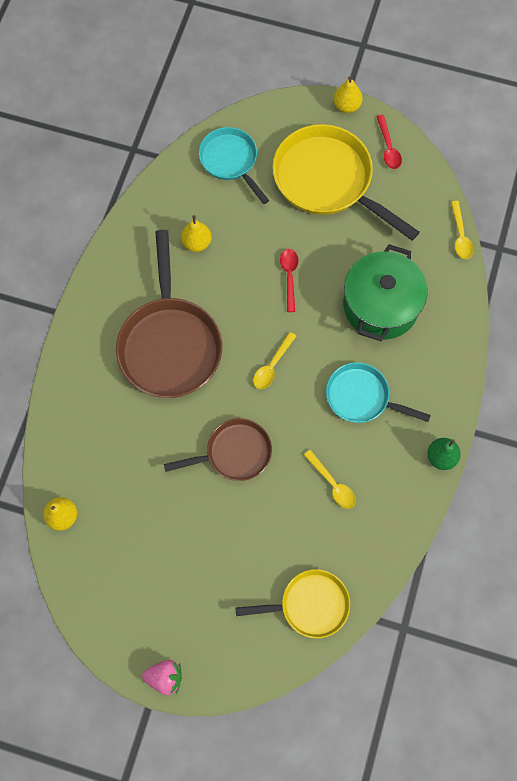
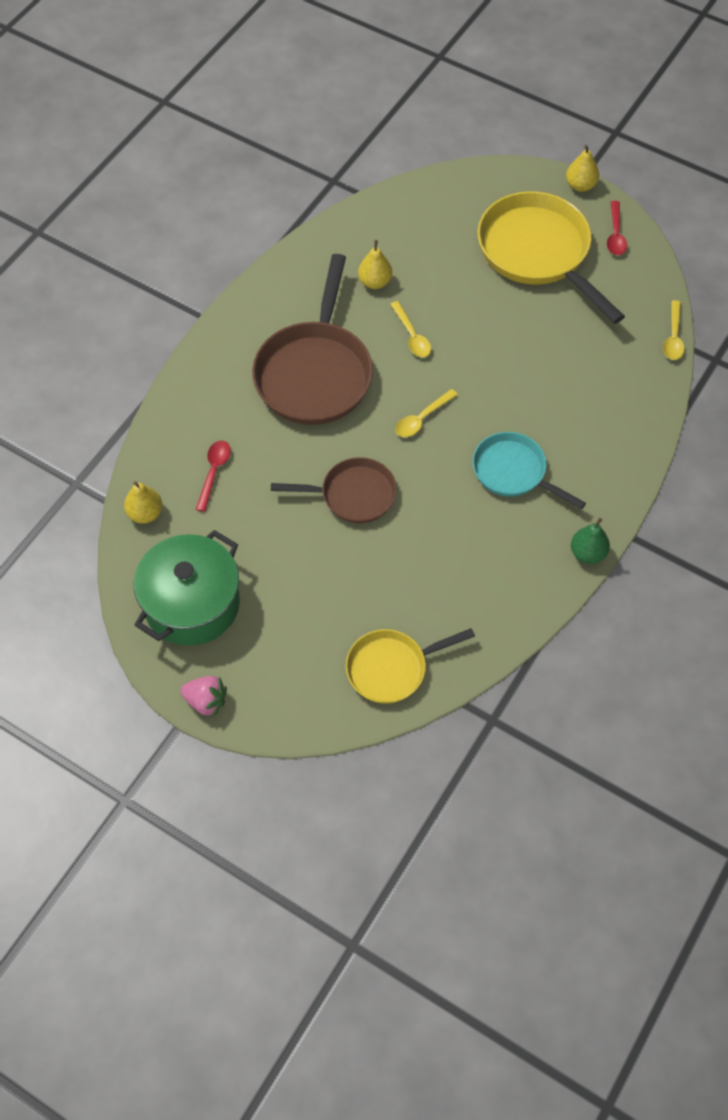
camera: 15 degrees right, 10 degrees down
turquoise pan [199,127,269,204] -> none
yellow pan [236,569,350,638] -> yellow pan turned 150 degrees clockwise [346,628,475,704]
red spoon [280,249,298,312] -> red spoon moved to [196,441,231,512]
yellow spoon [304,450,356,509] -> yellow spoon moved to [390,301,431,358]
green pot [344,244,428,341] -> green pot moved to [134,530,240,646]

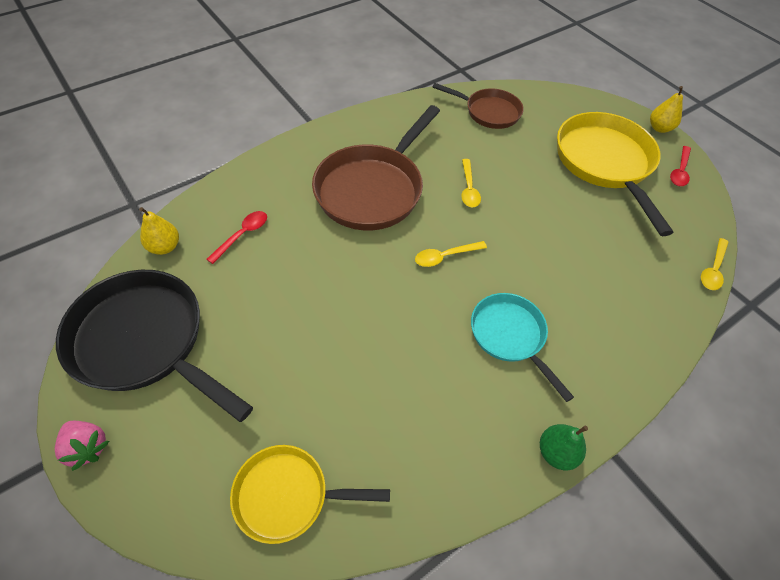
camera: 20 degrees right, 5 degrees down
green pot [134,530,240,646] -> black pan [56,270,253,422]
brown pan [271,457,397,523] -> brown pan moved to [432,83,524,129]
yellow pear [358,240,392,289] -> none

